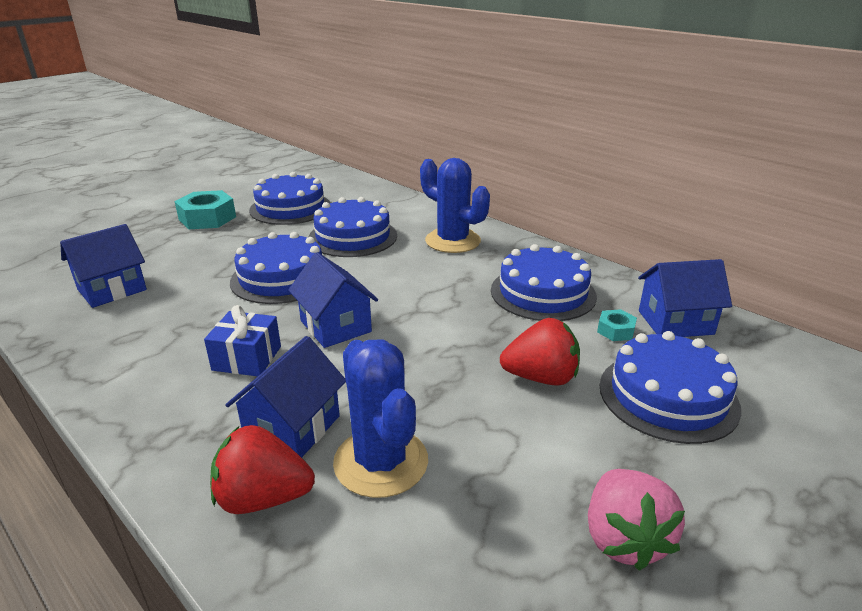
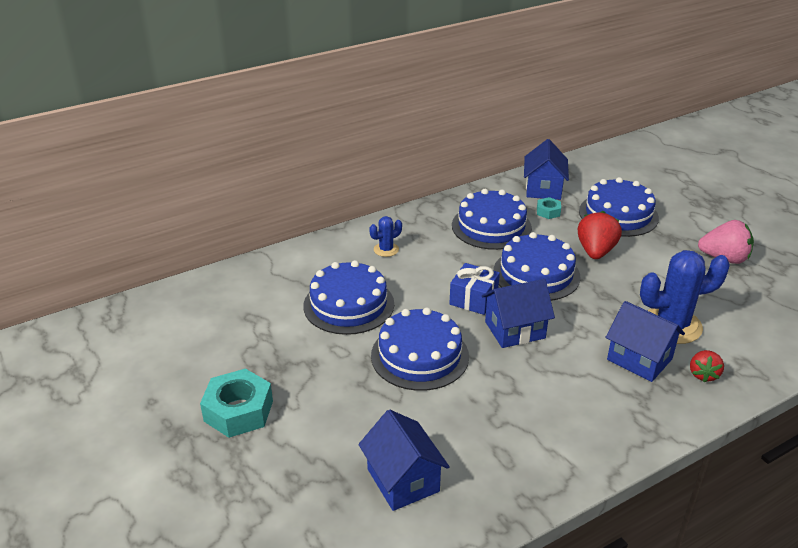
camera: 75 degrees left, 5 degrees up
blue gift [204,305,281,376] -> blue gift moved to [449,263,500,315]
red strawberry [210,425,315,514] -> red strawberry [690,350,724,382], size x0.61
blue cake [249,172,331,225] -> blue cake moved to [493,232,581,301]
blue cactus [420,158,490,253] -> blue cactus [370,216,402,257], size x0.49

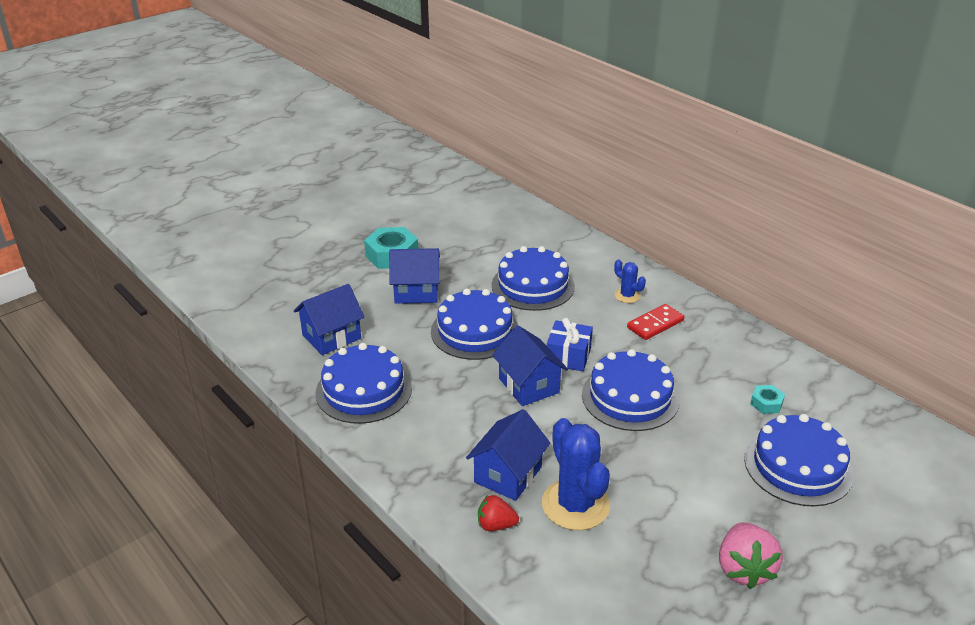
camera: 80 degrees right, 0 degrees up
blue cake [452,189,532,250] -> blue cake moved to [316,343,412,424]
blue house [524,139,569,200] -> blue house moved to [389,248,440,304]
red strawberry [578,211,622,259] -> none
none -> red domino [627,304,684,340]

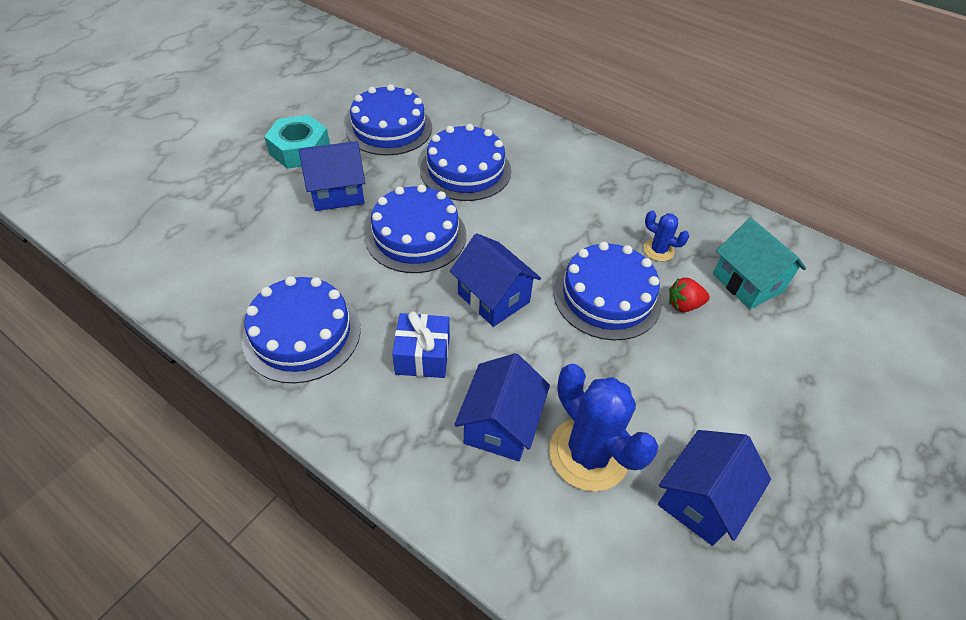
camera: 15 degrees left, 15 degrees up
blue house [294,284,365,355] -> blue house moved to [658,430,771,546]
red strawberry [478,495,519,531] -> red strawberry moved to [669,277,710,312]
blue gift [547,318,593,371] -> blue gift moved to [392,311,450,378]
blue cactus [614,260,646,303] -> blue cactus moved to [643,211,689,261]
red domino [627,304,684,340] -> none
pink strawberry [719,522,783,589] -> none
blue cake [744,414,854,506] -> blue cake moved to [346,84,432,156]
turquoise nut [750,385,785,414] -> turquoise house [713,218,806,309]

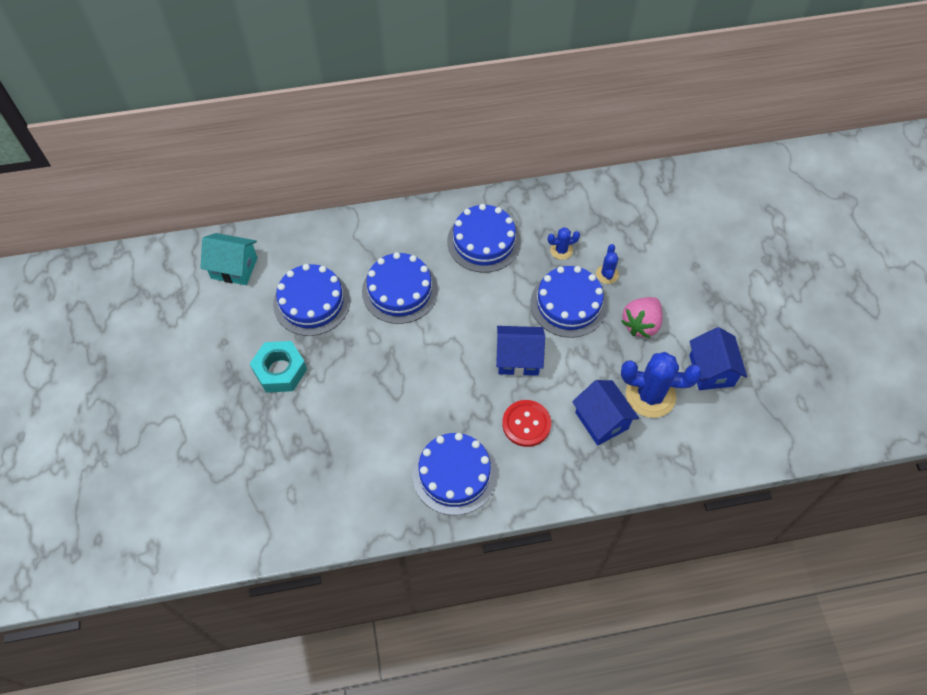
camera: 45 degrees left, 10 degrees up
blue house [299,141,365,211] -> none
blue cake [365,184,466,273] -> blue cake moved to [447,204,521,273]
blue gift [392,311,450,378] -> red button [502,400,551,447]
red strawberry [669,277,710,312] -> blue cactus [596,244,619,284]
turquoise house [713,218,806,309] -> turquoise house moved to [200,233,258,285]
none -> pink strawberry [621,297,663,338]

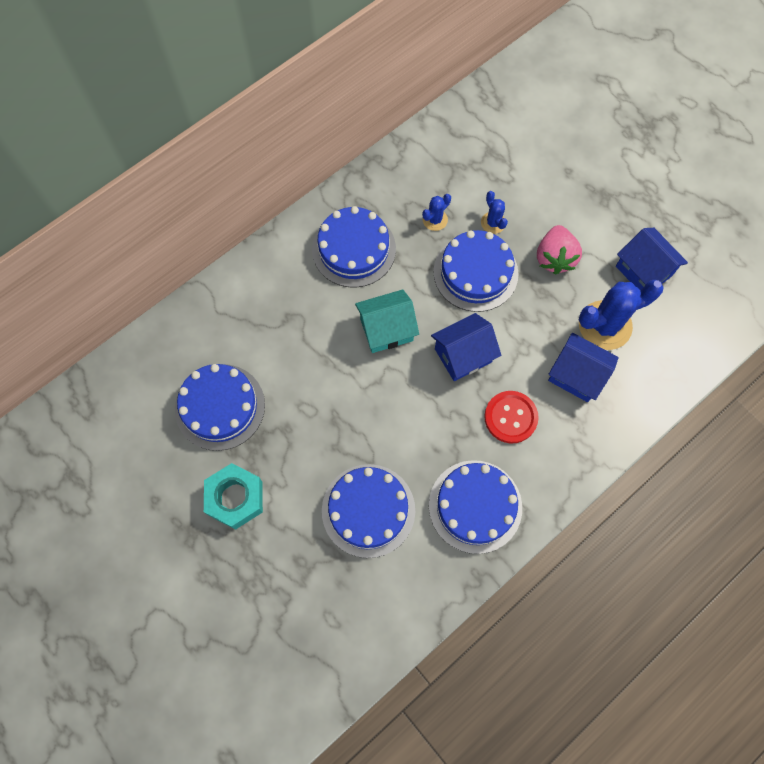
camera: 30 degrees left, 10 degrees up
turquoise house [200,233,258,285] -> turquoise house moved to [355,289,419,353]
blue cake [362,252,438,324] -> blue cake moved to [322,464,415,558]

